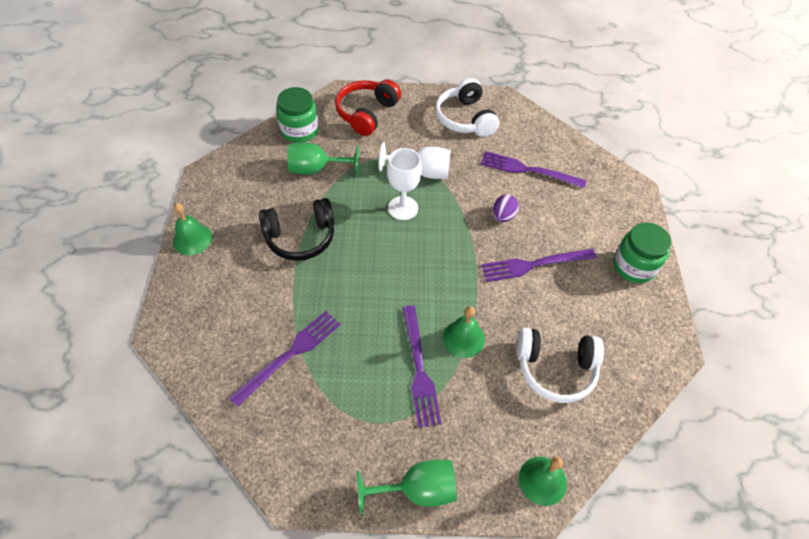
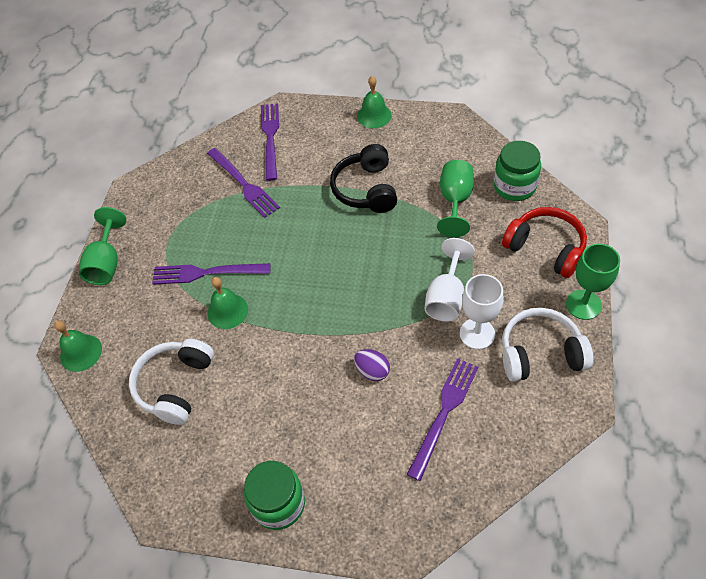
camera: 105 degrees right, 0 degrees up
white goblet [387,148,422,220] -> white goblet moved to [460,274,503,349]
purple fork [481,249,597,282] -> purple fork moved to [261,103,279,181]
none -> green goblet [566,244,620,320]

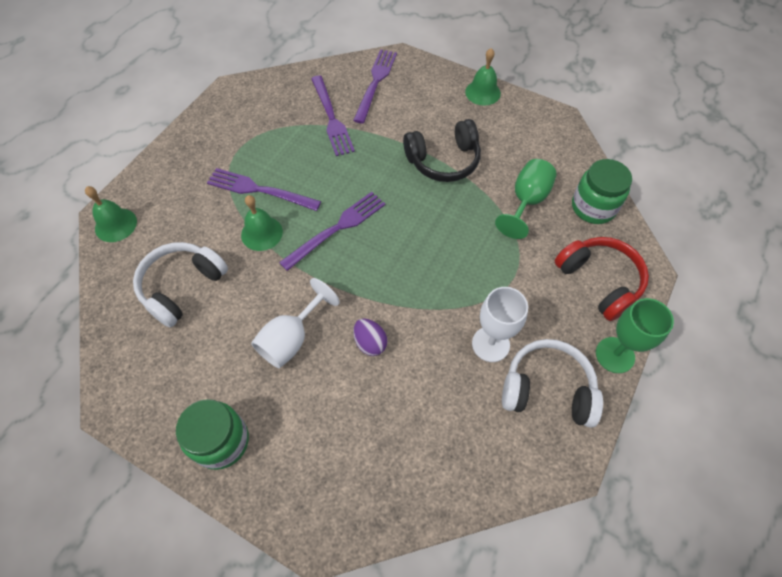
camera: 15 degrees right, 5 degrees up
green goblet [79,207,126,285] -> none
black headphones [330,144,397,213] -> black headphones turned 120 degrees counterclockwise [403,119,481,182]
purple fork [407,358,478,481] -> purple fork moved to [279,192,385,271]
white goblet [425,238,475,322] -> white goblet moved to [251,278,340,368]

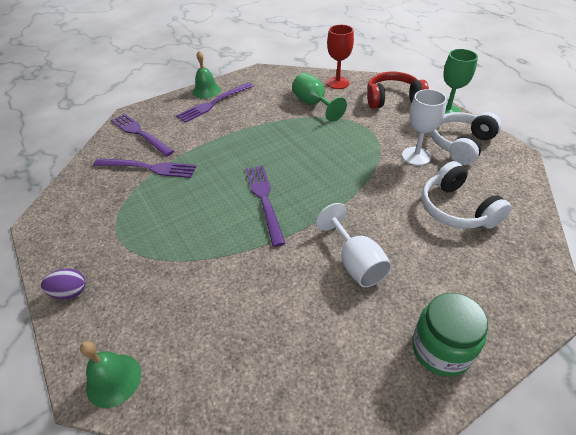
camera: 60 degrees left, 15 degrees down
white headphones [133,242,228,327] -> white headphones moved to [421,161,512,229]
purple fork [207,168,321,211] -> purple fork moved to [176,82,254,123]
green bell [241,195,283,251] -> none
purple egg [353,319,387,356] -> purple egg moved to [41,268,86,299]
black headphones [403,119,481,182] -> none
green jar [572,159,632,224] -> red goblet [327,25,354,89]

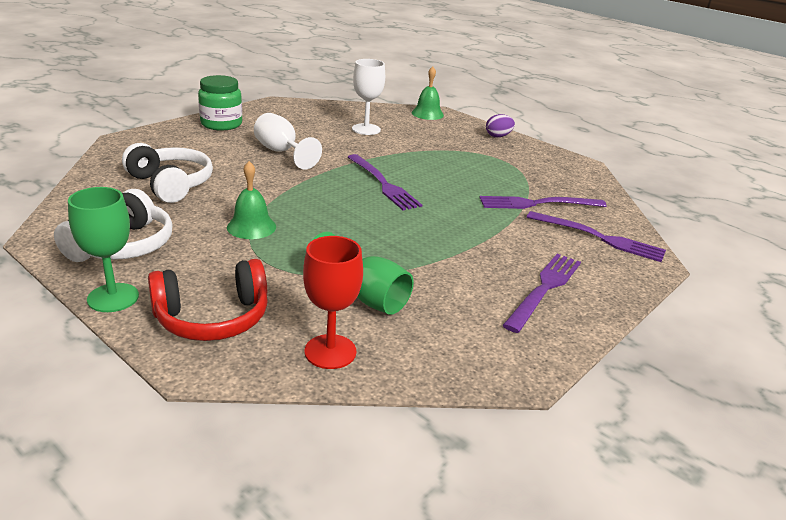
camera: 160 degrees right, 15 degrees down
green bell [193,51,221,99] -> green bell moved to [227,161,276,239]
white goblet [402,89,447,166] -> white goblet moved to [352,59,385,135]

